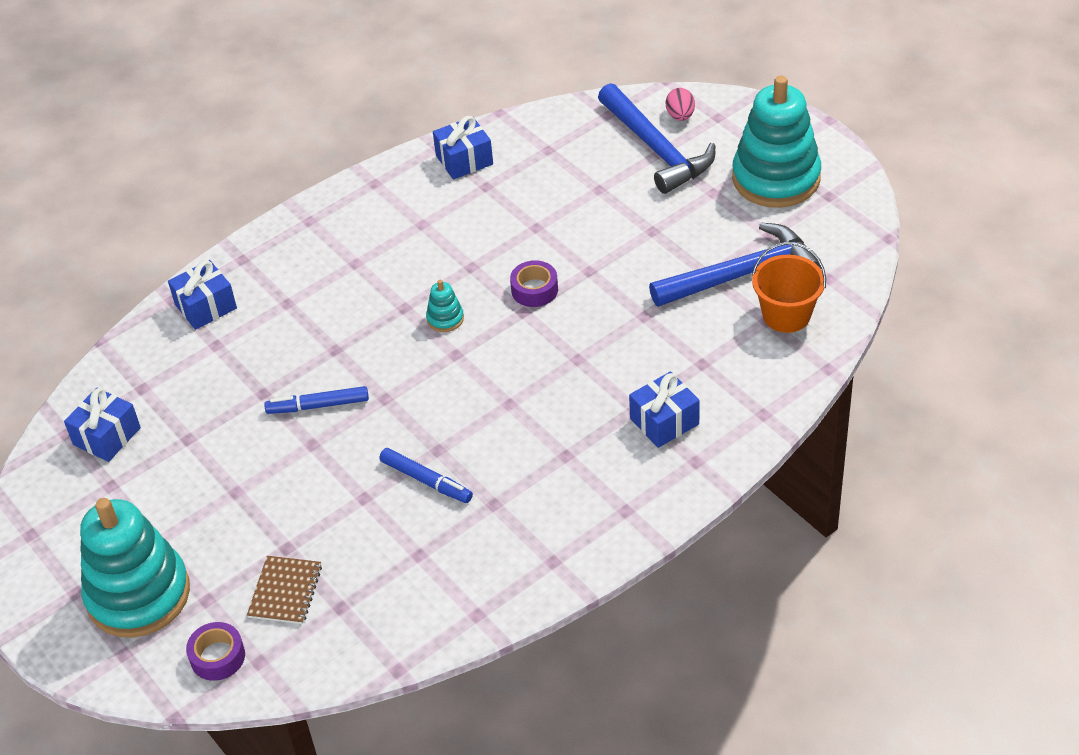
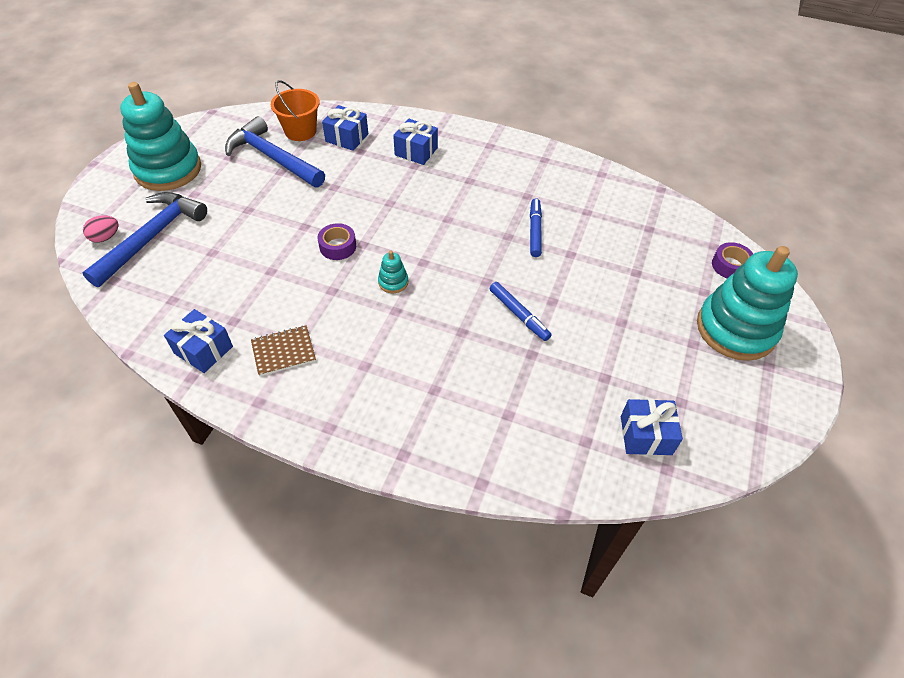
camera: 125 degrees left, 5 degrees up
blue gift [168,260,237,330] -> blue gift moved to [322,105,368,151]
brown notebook [247,556,322,624] -> brown notebook moved to [251,325,316,376]

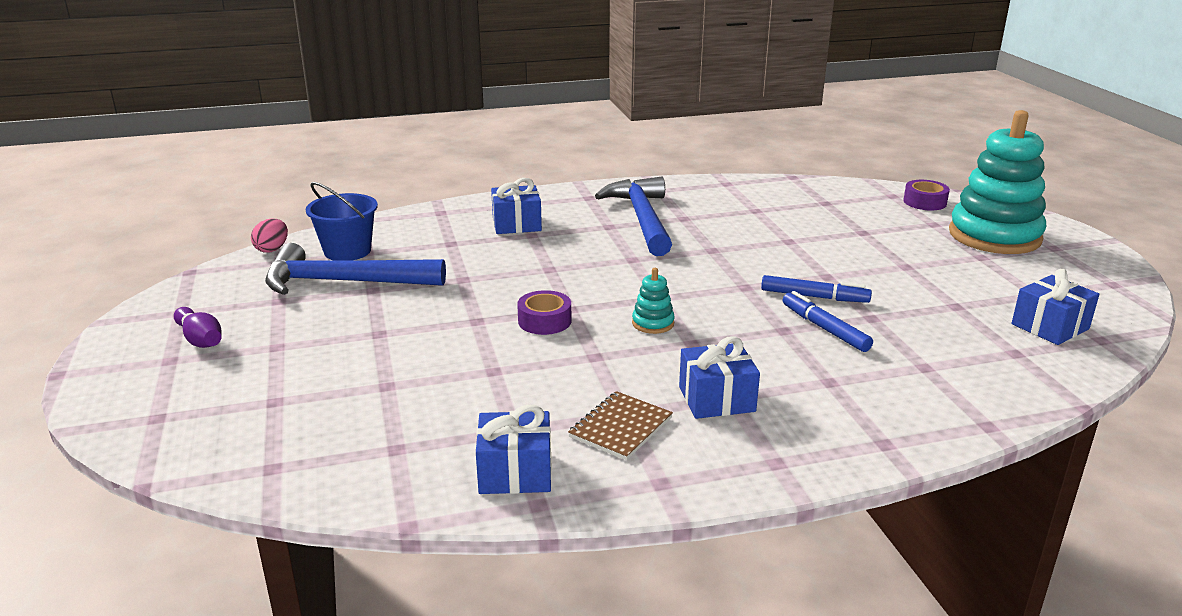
camera: 35 degrees left, 25 degrees down
blue hammer [82,192,207,287] -> blue hammer moved to [595,177,672,256]
pink egg [83,215,118,243] -> pink egg moved to [251,219,288,253]
turquoise stacking toy [120,82,201,191] -> purple bowling pin [174,307,222,348]
orange bucket [271,80,320,141] -> blue bucket [306,182,378,260]
blue gift [322,105,368,151] -> blue gift moved to [679,336,760,419]
blue marker [530,198,542,257] -> blue marker moved to [783,291,873,352]

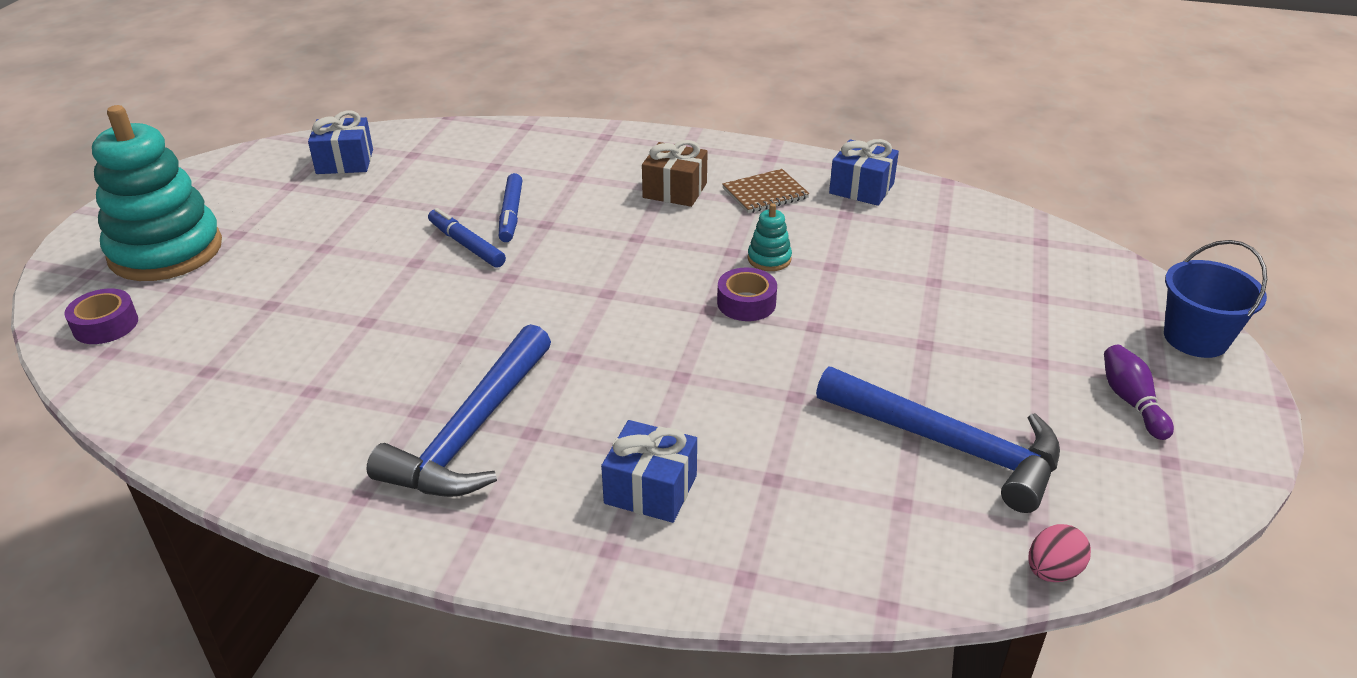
camera: 150 degrees left, 10 degrees up
blue bucket [306,182,378,260] -> blue bucket moved to [1164,240,1267,358]
turquoise stacking toy [632,268,675,334] -> turquoise stacking toy moved to [748,203,792,271]
blue gift [679,336,760,419] -> brown gift [642,140,708,207]

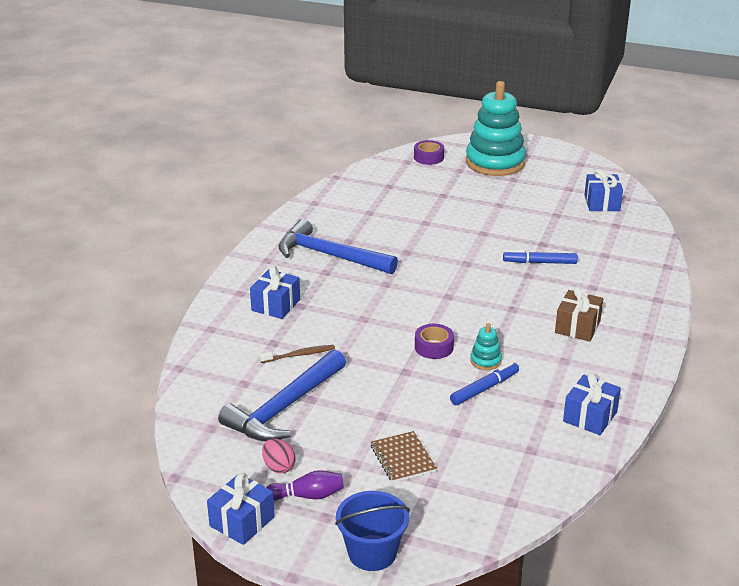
camera: 95 degrees right, 5 degrees down
blue marker [428,208,506,268] -> blue marker moved to [450,362,519,405]
brown notebook [722,169,810,213] -> brown notebook moved to [371,431,437,483]
pink egg [1028,524,1091,582] -> pink egg moved to [262,439,296,473]
none -> blue gift [207,473,275,545]
none -> brown toothbrush [259,345,335,363]

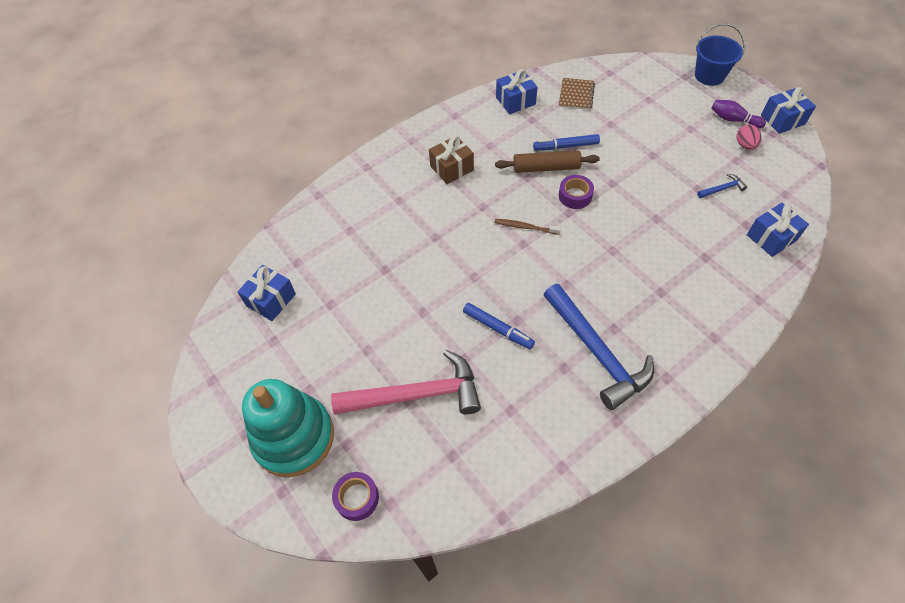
camera: 145 degrees left, 25 degrees up
blue hammer [218,349,346,442] -> blue hammer [697,174,747,198], size x0.41
blue gift [250,266,300,319] -> blue gift moved to [747,203,809,257]
brown toothbrush [259,345,335,363] -> brown toothbrush moved to [494,219,561,235]
brown notebook [371,431,437,483] -> brown notebook moved to [559,78,595,110]
turquoise stacking toy [470,323,502,370] -> brown rolling pin [495,151,600,173]
blue marker [503,250,578,264] -> blue marker moved to [463,303,535,349]
none -> pink hammer [331,350,481,414]

